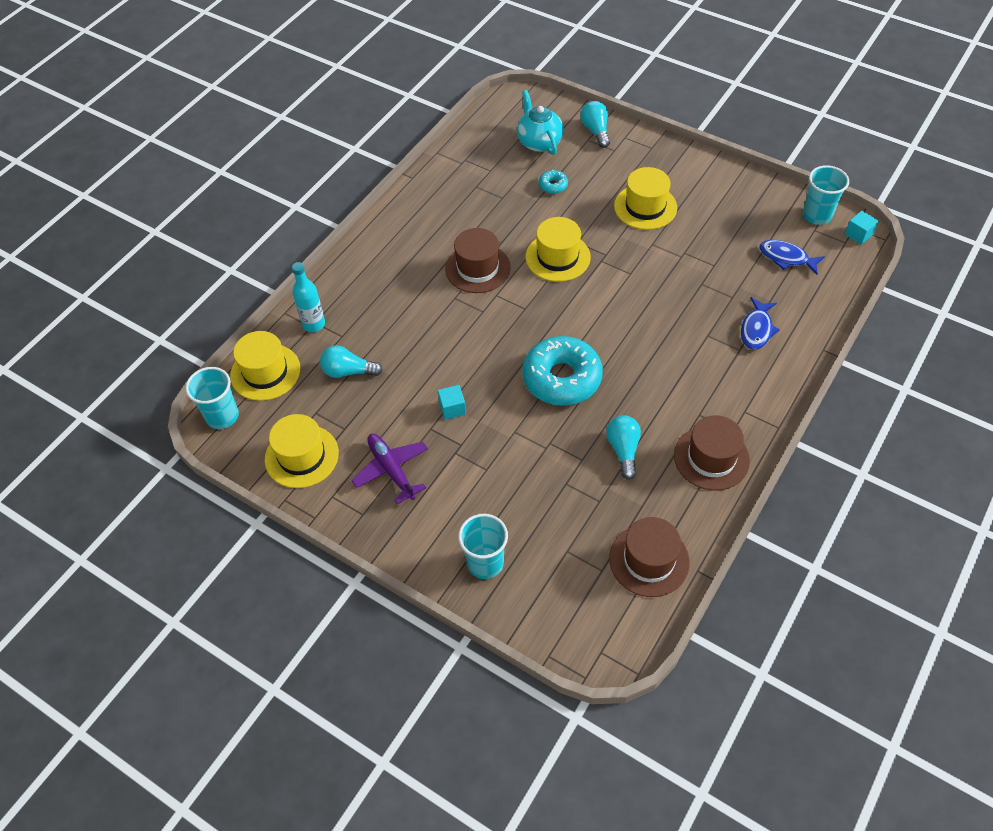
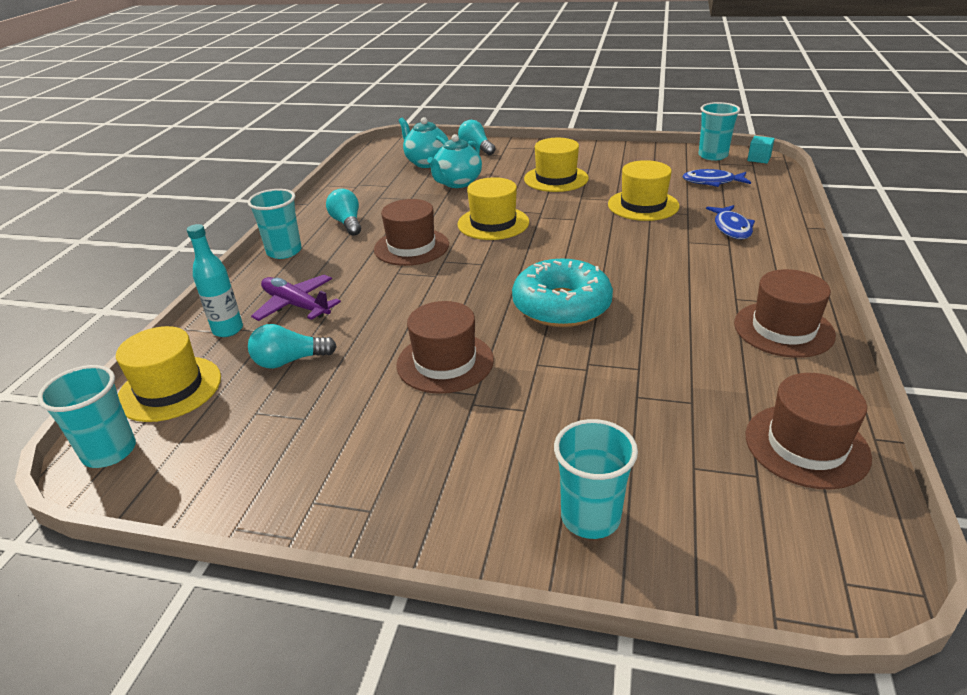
camera: 20 degrees left, 20 degrees down
yellow hat [265,414,339,488] -> yellow hat moved to [608,160,680,221]
purple plane [351,434,428,504] -> purple plane moved to [251,275,341,321]
turquoise cube [438,385,466,420] -> brown hat [396,301,494,394]
turquoise donut [539,170,568,194] -> turquoise teapot [427,134,482,188]
turquoise light bulb [606,415,641,480] -> turquoise light bulb moved to [326,189,361,236]
none -> turquoise cup [247,189,302,259]

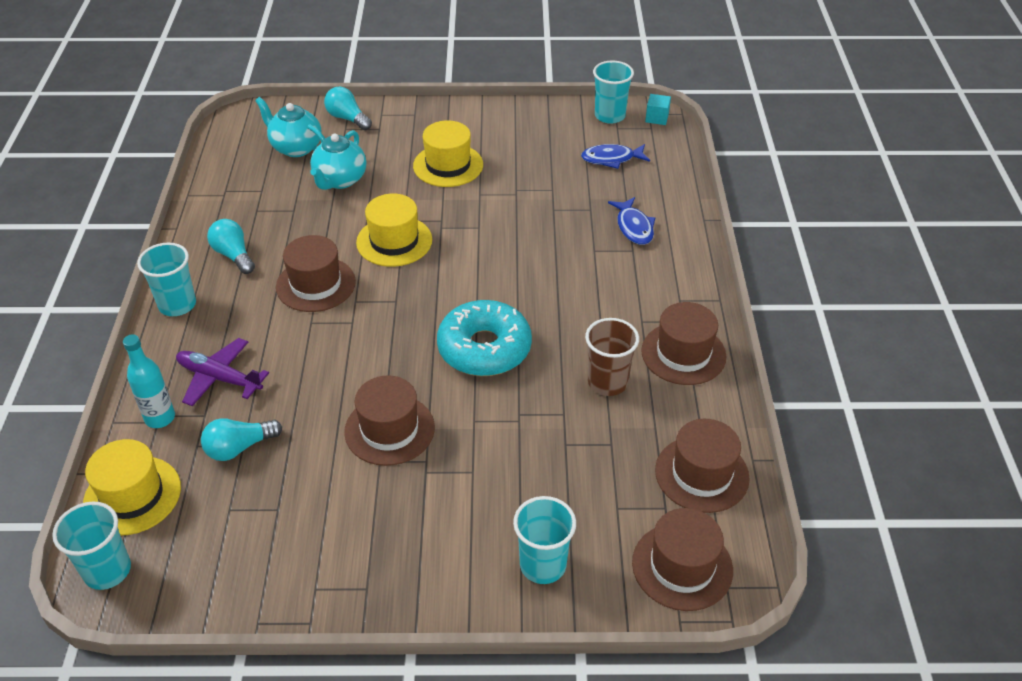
camera: 15 degrees left, 10 degrees up
yellow hat [608,160,680,221] -> none
none -> brown cup [585,318,639,396]
none -> brown hat [632,508,733,611]

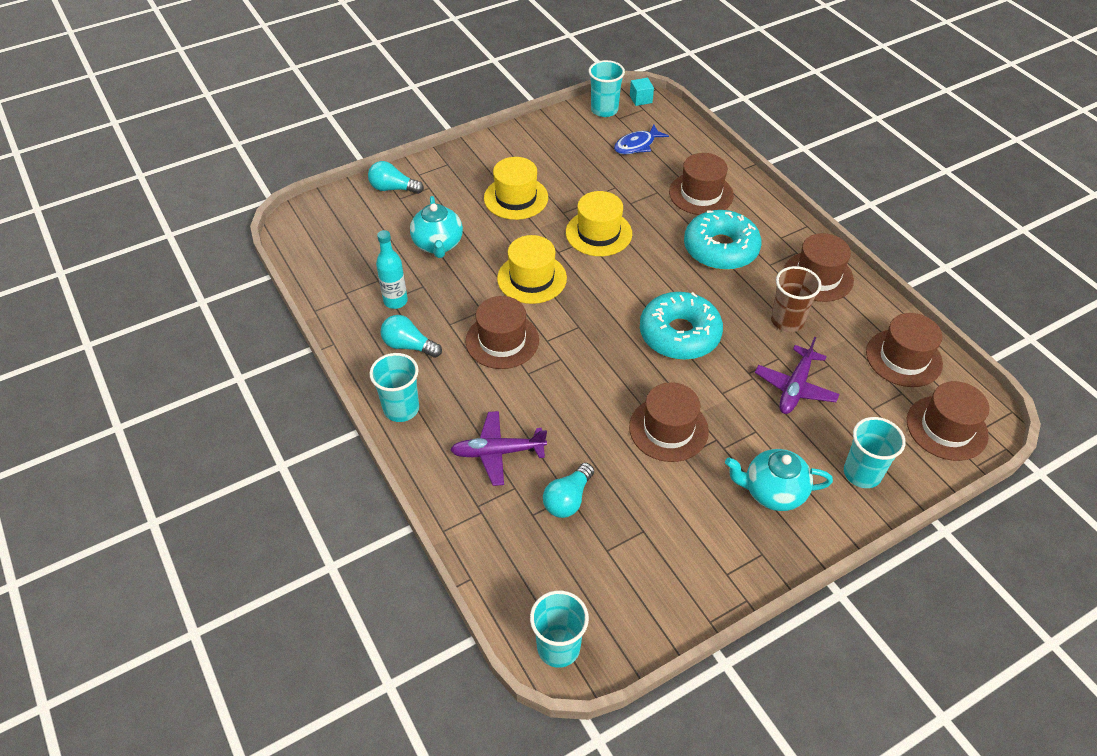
camera: 30 degrees left, 5 degrees up
yellow hat [83,439,181,535] -> yellow hat moved to [566,191,632,256]
turquoise bottle [123,334,175,428] -> turquoise bottle moved to [376,230,408,309]
turquoise teapot [255,97,325,157] -> turquoise teapot moved to [725,449,833,511]
blue fish [608,197,655,245] -> brown hat [669,153,734,215]
none -> turquoise donut [684,210,762,270]
none -> purple plane [755,337,839,414]

